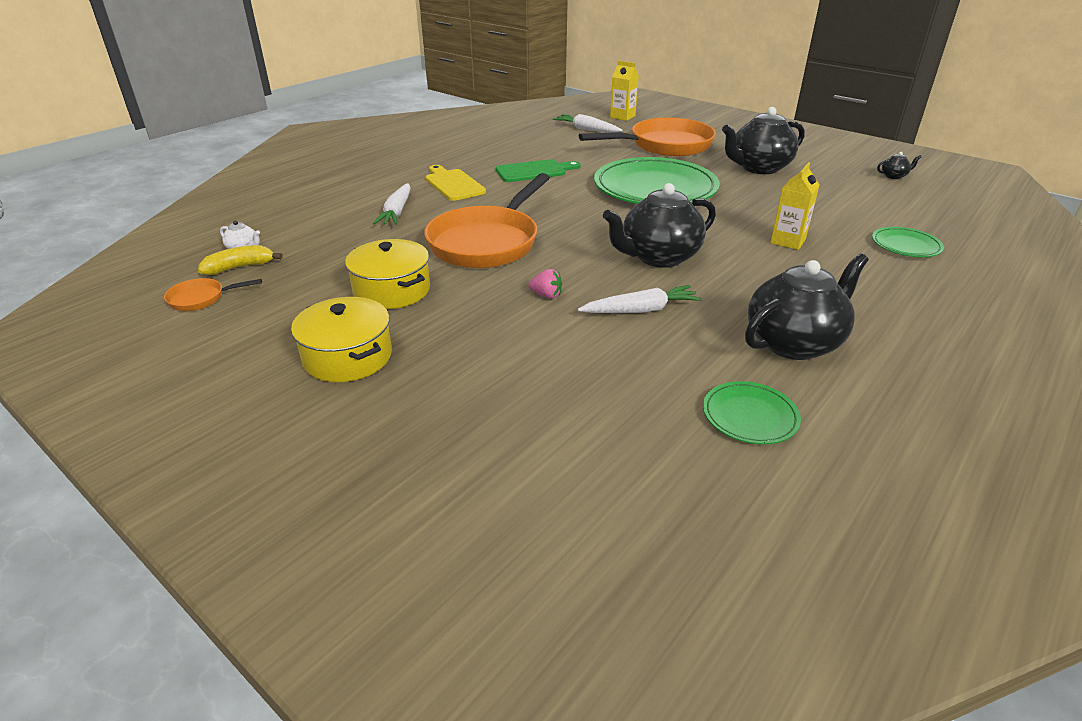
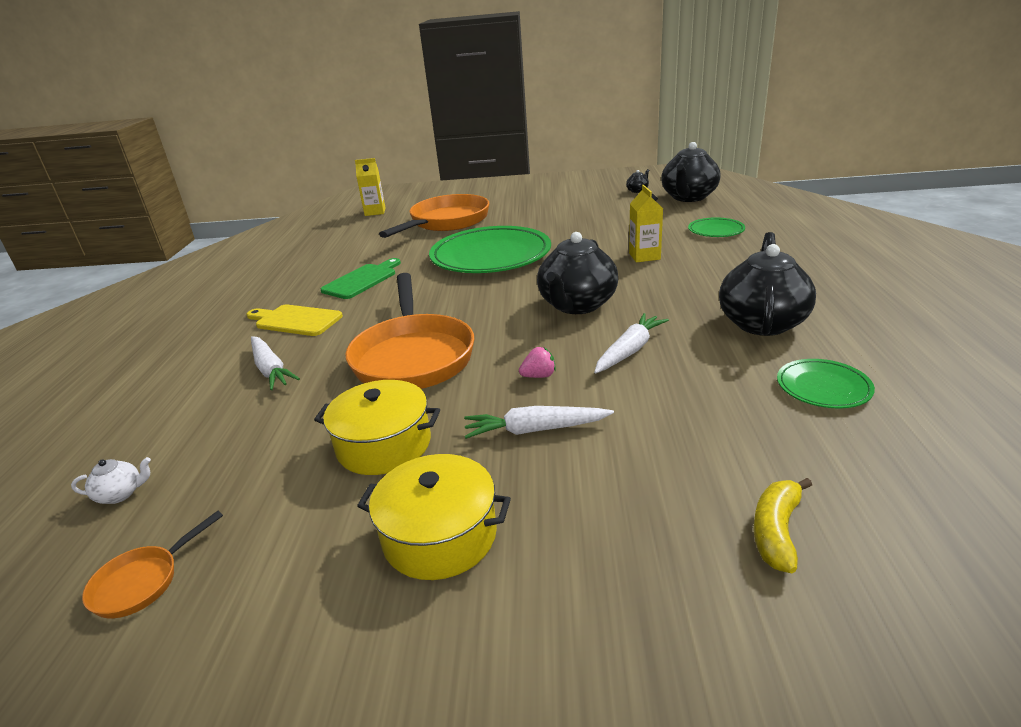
camera: 35 degrees left, 5 degrees down
yellow banana [198,245,283,275] -> yellow banana moved to [753,478,812,573]
white carrot [553,114,623,133] -> white carrot moved to [464,406,614,439]
black teapot [722,107,805,174] -> black teapot moved to [661,142,721,202]

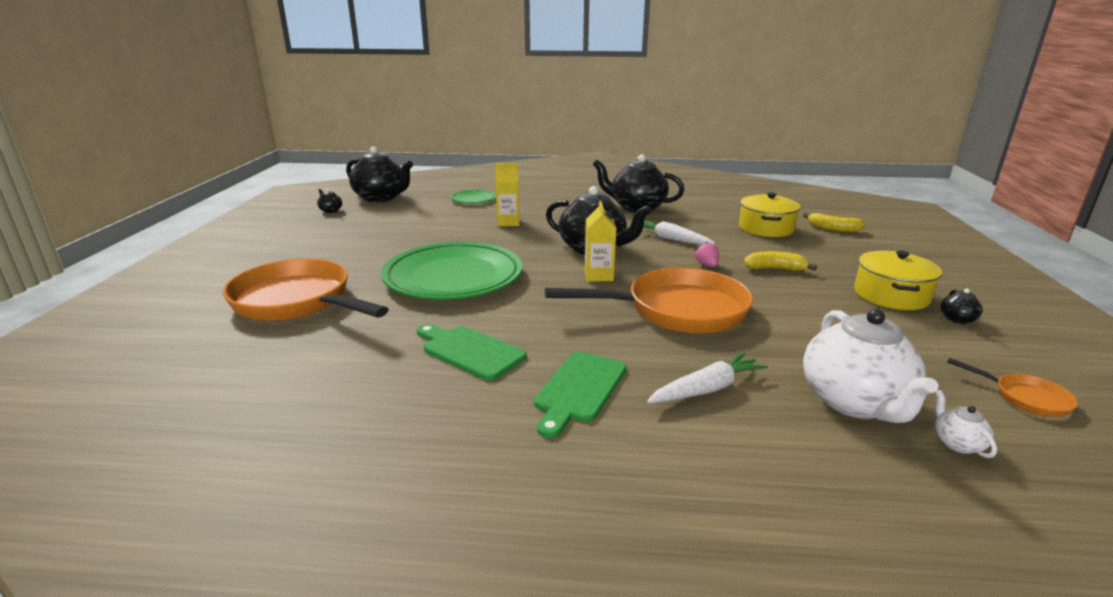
camera: 90 degrees left, 5 degrees down
yellow cutting board [246,305,343,336] -> green cutting board [534,352,627,438]
yellow pot [314,380,440,475] -> yellow pot moved to [739,192,801,237]
yellow carton [355,158,385,216] -> yellow carton moved to [584,201,616,282]
white carrot [464,406,614,439] -> yellow banana [744,251,817,271]
green plate [777,359,875,408] -> none
none -> white teapot [803,309,939,423]
none -> black teapot [941,289,983,324]

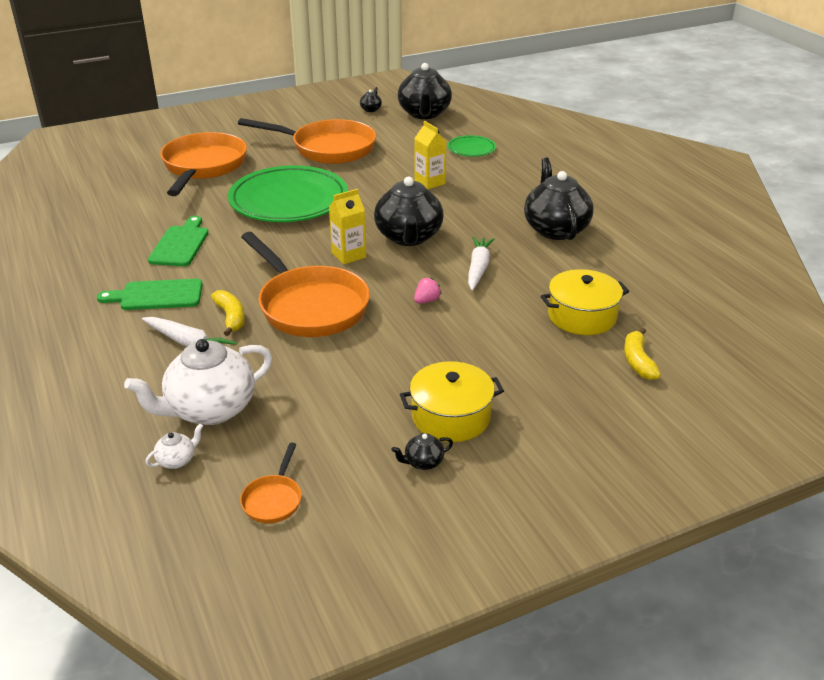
camera: 60 degrees right, 10 degrees up
yellow banana [744,251,817,271] -> yellow banana moved to [211,290,245,336]
none -> orange pan [238,118,376,164]

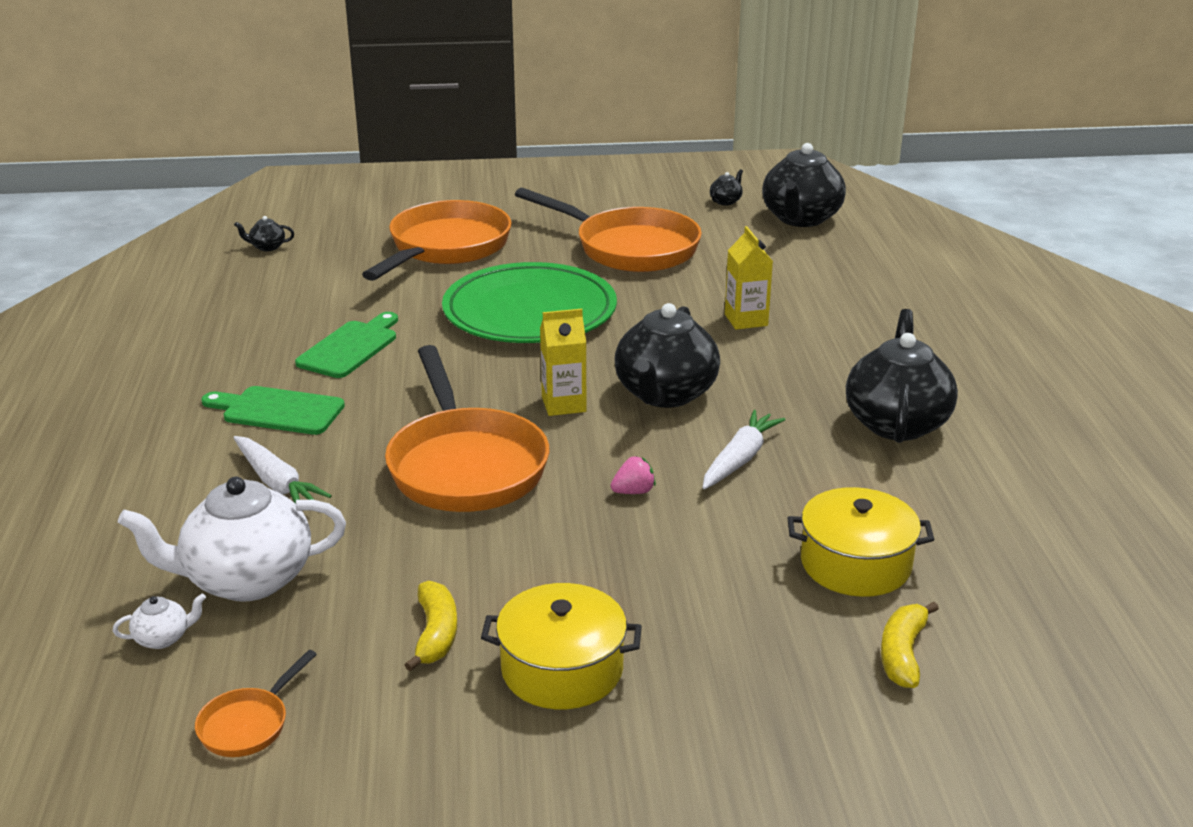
camera: 20 degrees right, 5 degrees down
yellow banana [211,290,245,336] -> yellow banana moved to [405,581,457,672]
black teapot [392,433,453,470] -> black teapot moved to [234,216,294,251]
green plate [447,135,496,157] -> none

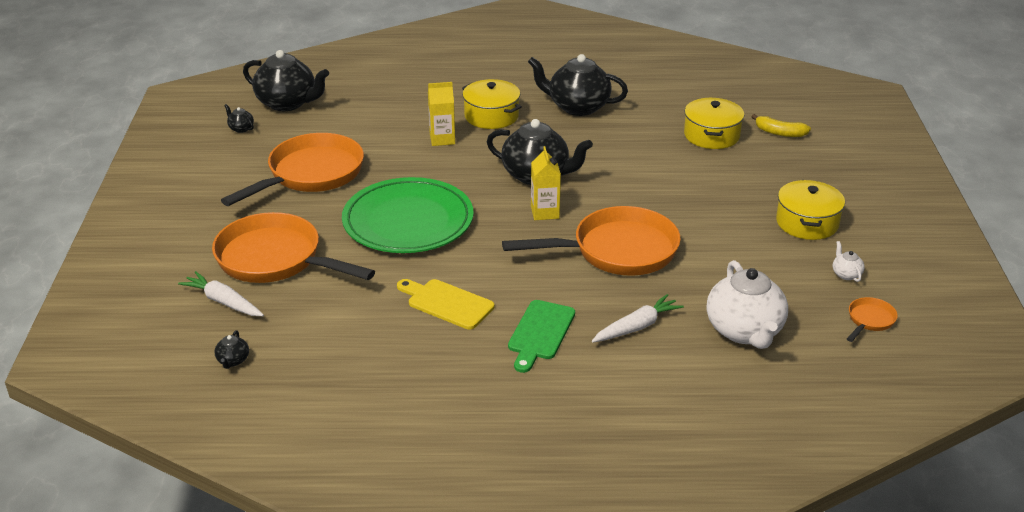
camera: 85 degrees left, 5 degrees up
white teapot [113,594,206,649] -> white teapot moved to [833,241,865,282]
orange pan [195,650,317,757] -> orange pan turned 90 degrees counterclockwise [847,297,898,342]
green cutting board [295,312,398,378] -> yellow cutting board [397,279,494,329]
yellow banana [405,581,457,672] -> none
pink strawberry [611,456,656,494] -> none
white carrot [703,410,786,489] -> white carrot moved to [178,271,264,316]
none -> yellow pot [462,79,522,129]

